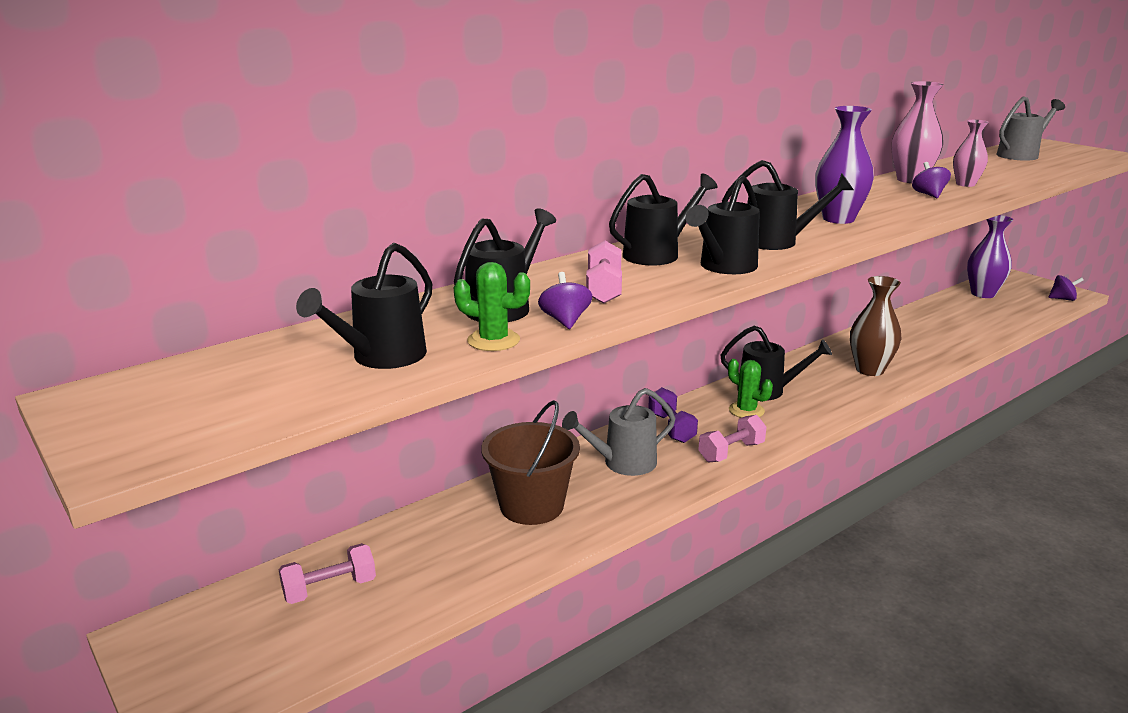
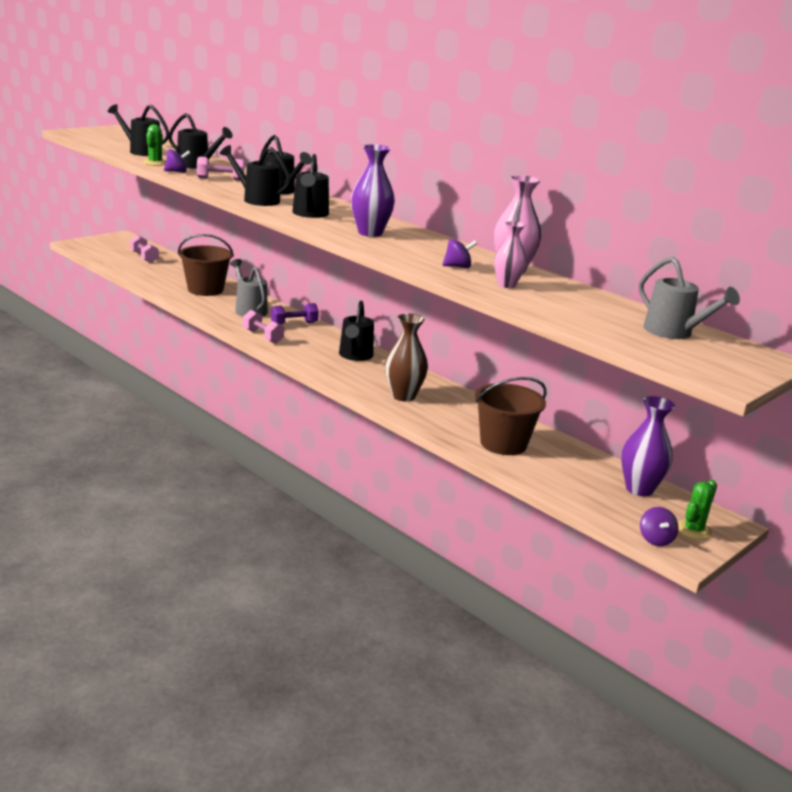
camera: 80 degrees right, 0 degrees up
green cactus [728,359,773,418] -> green cactus moved to [678,480,717,540]
none -> brown bucket [475,377,547,455]

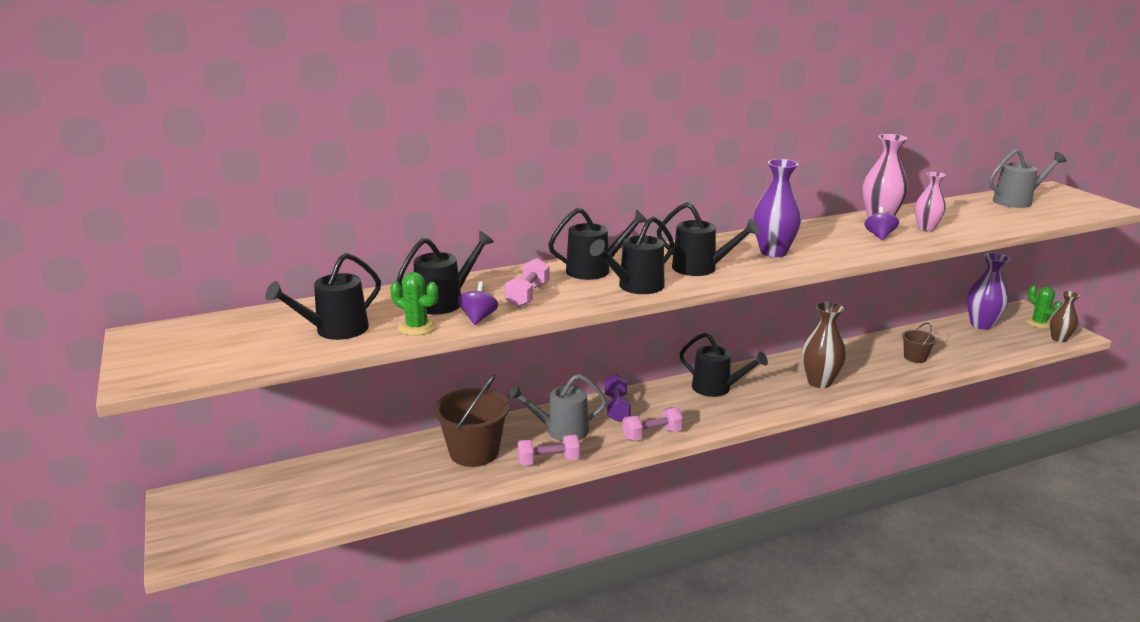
camera: 65 degrees left, 0 degrees up
pink dumbbell [130,235,159,263] -> pink dumbbell moved to [517,434,580,466]
brown bucket [475,377,547,455] -> brown bucket [902,323,937,363], size x0.53
purple spinning top [640,507,679,546] -> brown vase [1049,291,1080,342]

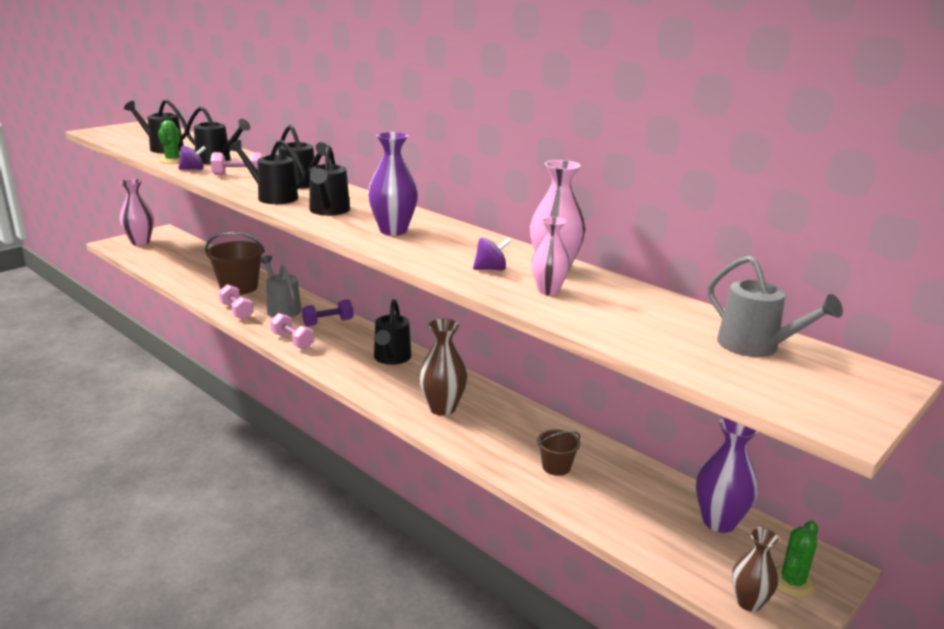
camera: 65 degrees right, 0 degrees up
none -> pink vase [119,179,154,245]

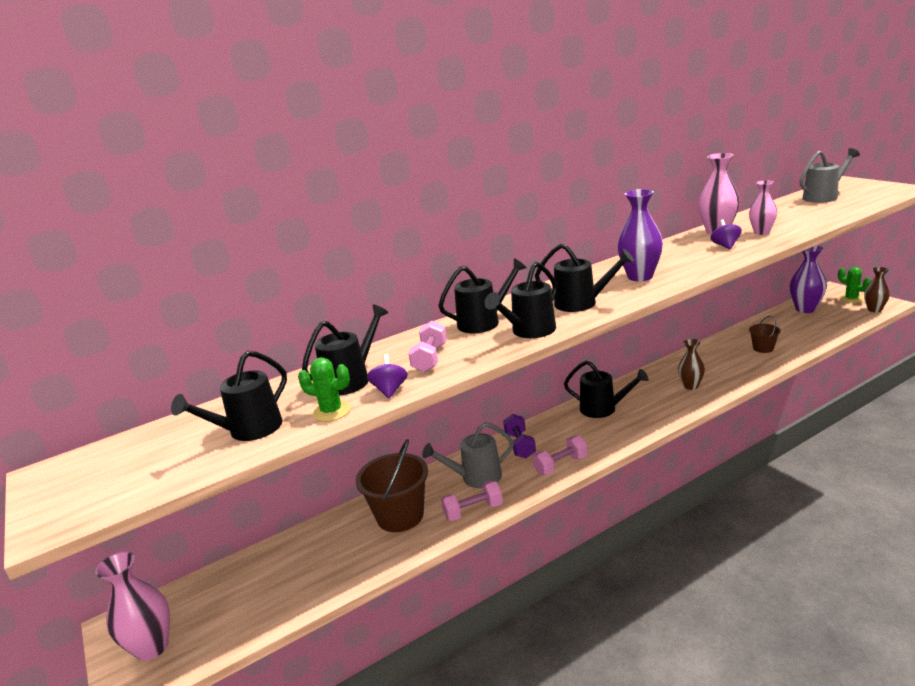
camera: 70 degrees left, 0 degrees up
brown vase [419,318,467,416] -> brown vase [678,339,705,390], size x0.65

